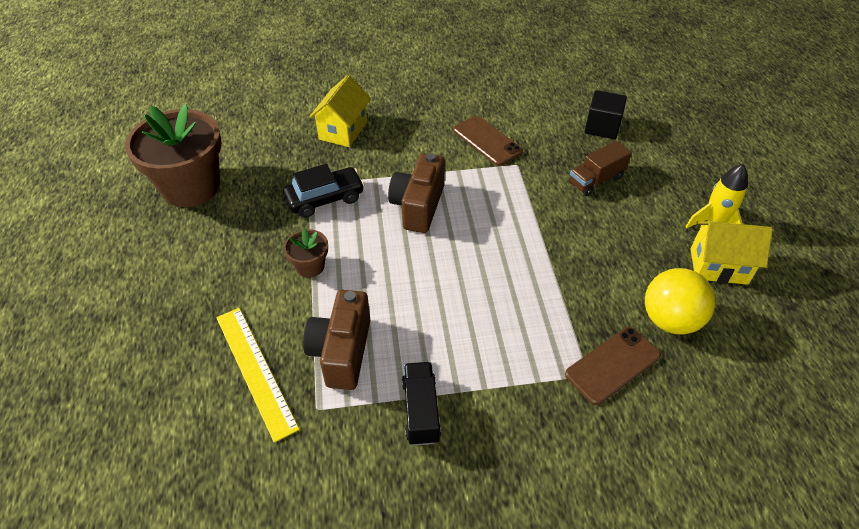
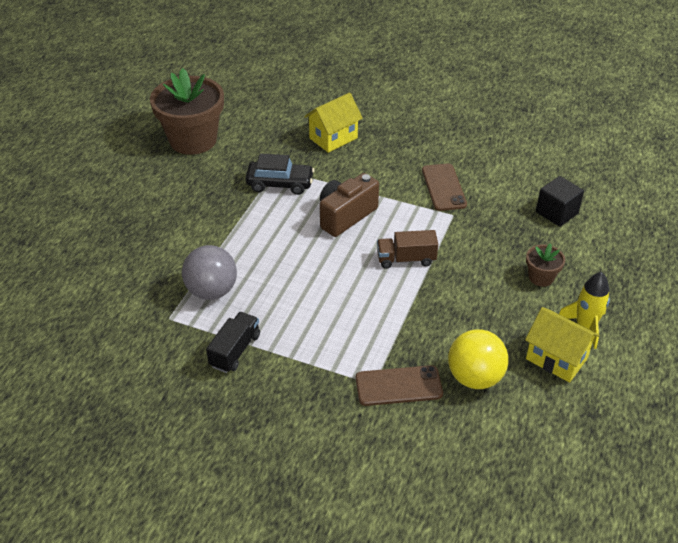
camera: 30 degrees right, 5 degrees down
yellow ruler [216,308,300,443] -> none
brown flower pot [283,228,328,278] -> brown flower pot moved to [526,243,565,287]
brown camera [303,290,370,390] -> grey ball [182,245,237,300]
brown truck [569,141,632,196] -> brown truck moved to [377,230,438,269]

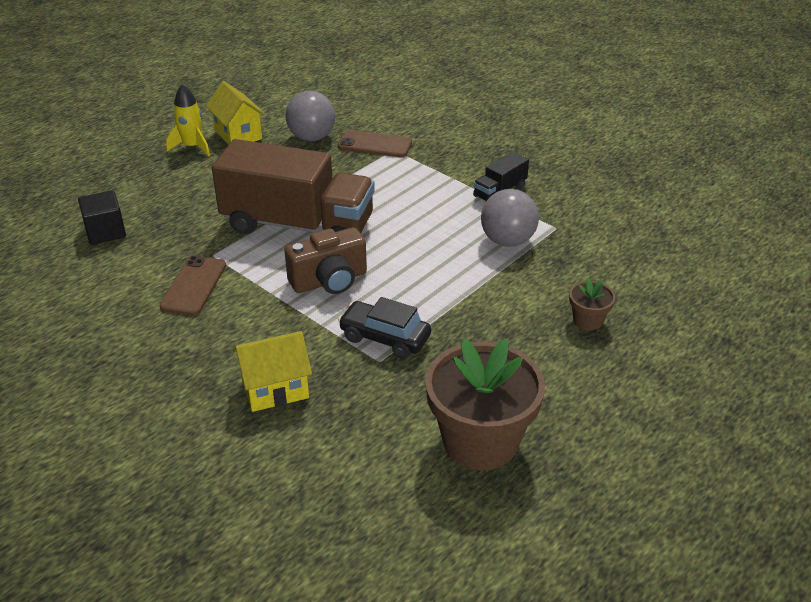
camera: 160 degrees left, 5 degrees down
brown truck [377,230,438,269] -> brown truck [212,139,375,234], size x2.36
yellow ball [448,329,509,389] -> grey ball [286,91,335,141]
brown flower pot [526,243,565,287] -> brown flower pot moved to [569,278,615,330]

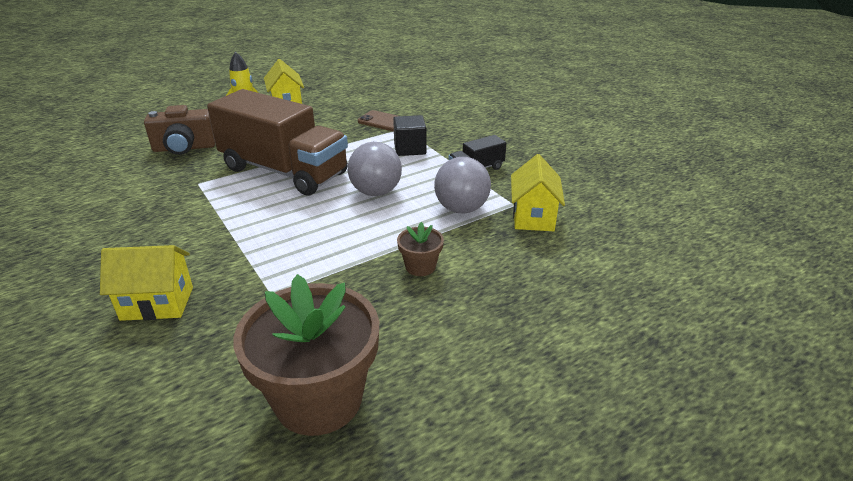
camera: 15 degrees right, 5 degrees down
black cube [78,190,126,245] -> black cube moved to [393,115,426,156]
brown phone [159,256,226,316] -> none
brown camera [284,227,367,294] -> brown camera moved to [144,105,215,155]
grey ball [286,91,335,141] -> grey ball moved to [348,142,402,196]
black car [338,297,431,359] -> none
brown flower pot [569,278,615,330] -> brown flower pot moved to [397,222,444,276]
none -> yellow house [511,154,565,231]

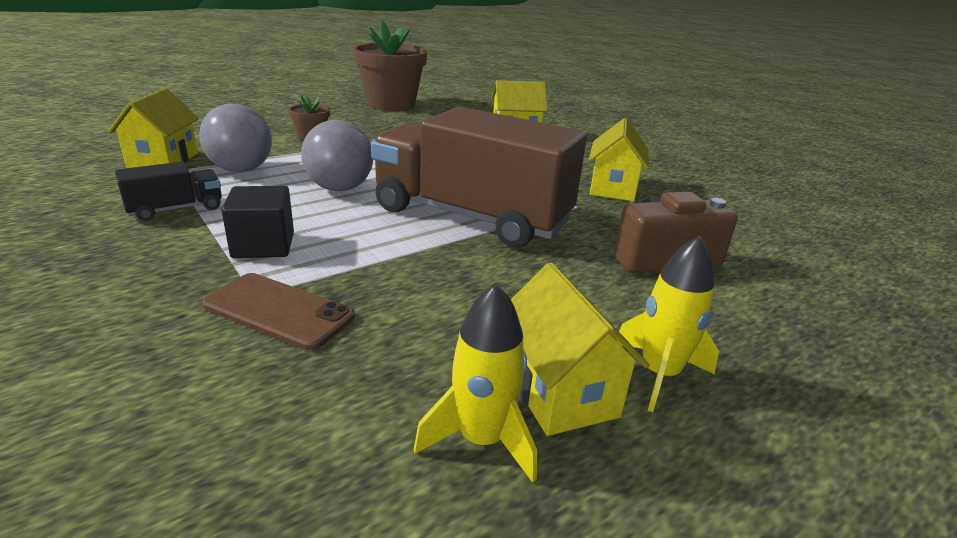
camera: 175 degrees right, 5 degrees down
none -> yellow rocket [414,283,537,483]
none -> yellow house [589,118,649,201]

